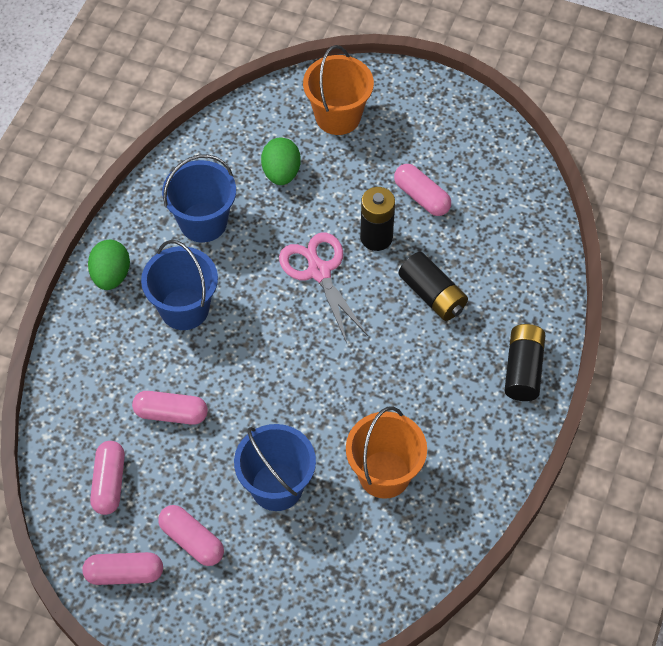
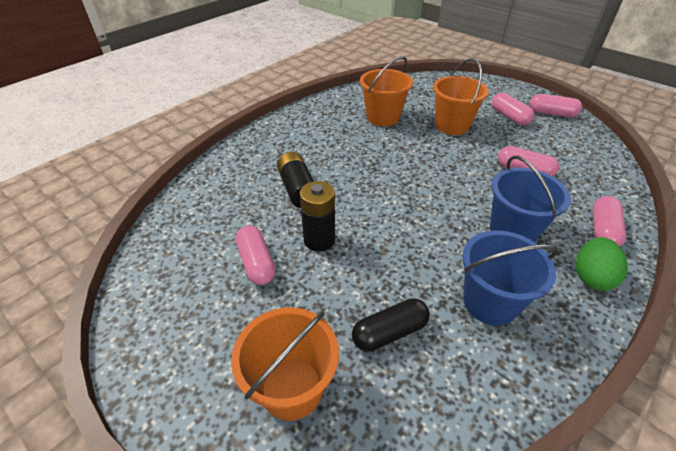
camera: 160 degrees left, 15 degrees down
pink capsule [90,441,125,515] -> pink capsule moved to [593,196,626,246]
blue bucket [234,424,316,511] -> orange bucket [433,58,489,135]
green egg [261,137,301,185] -> black capsule [352,298,430,352]
pink scissors [279,233,368,343] -> none
black battery [504,324,545,401] -> none

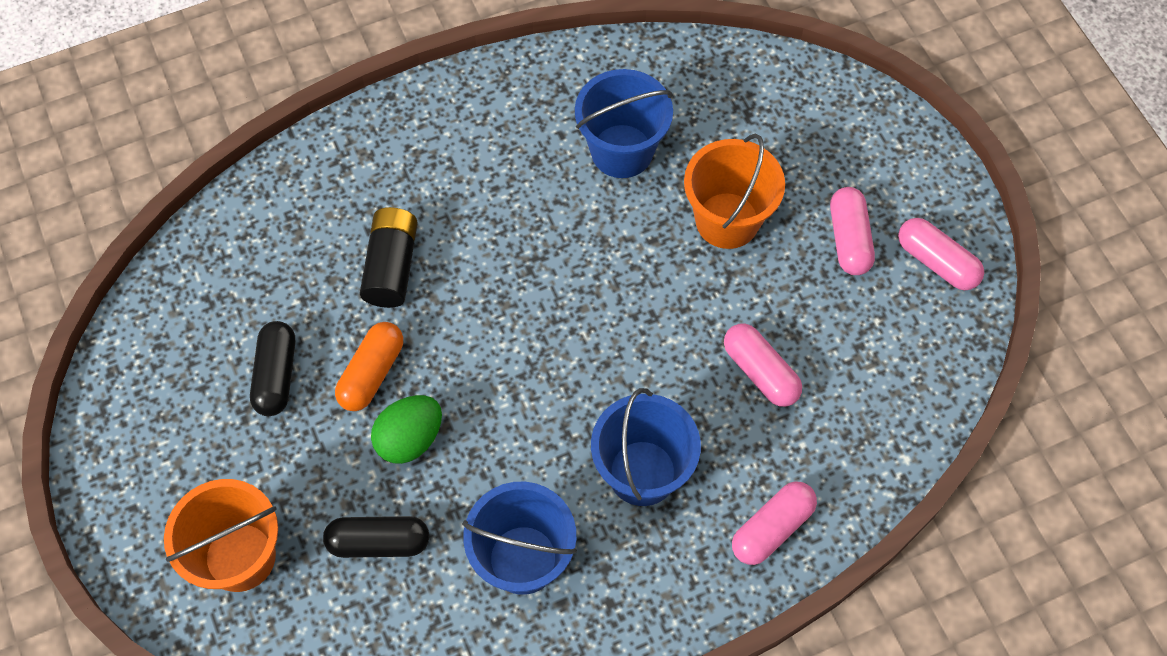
camera: 25 degrees right, 20 degrees up
pink capsule [235,225,276,285] -> black capsule [250,321,295,416]
black battery [300,181,335,252] -> orange capsule [335,322,403,411]
orange bucket [360,56,413,126] -> blue bucket [575,69,673,178]
green egg [576,237,628,291] -> green egg moved to [371,395,442,464]

